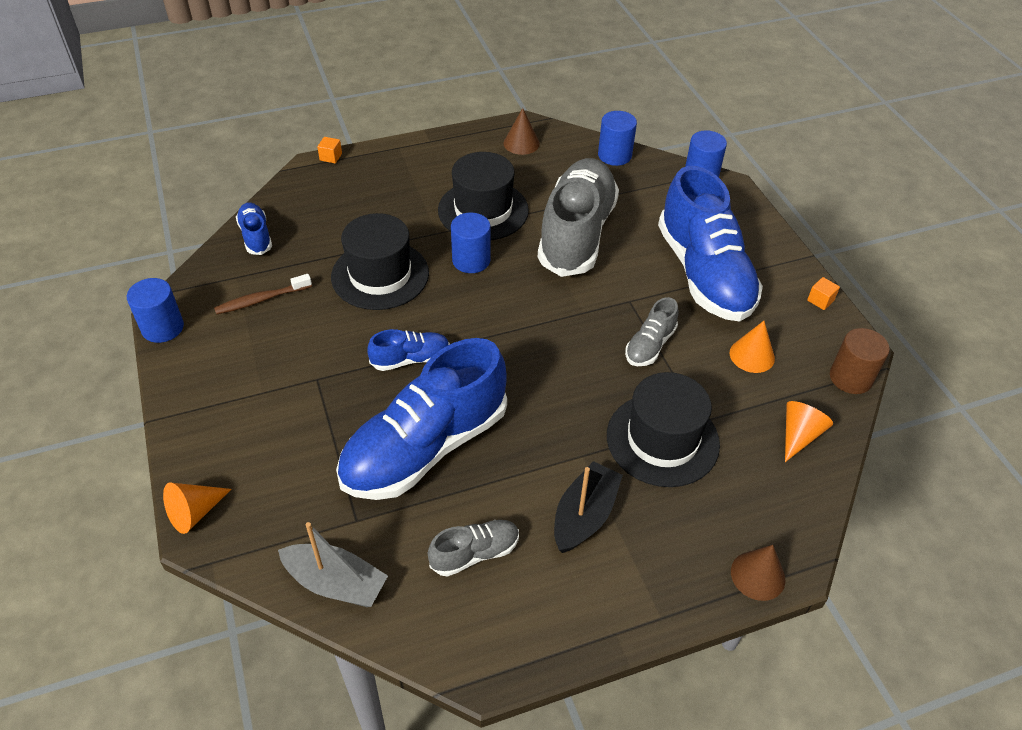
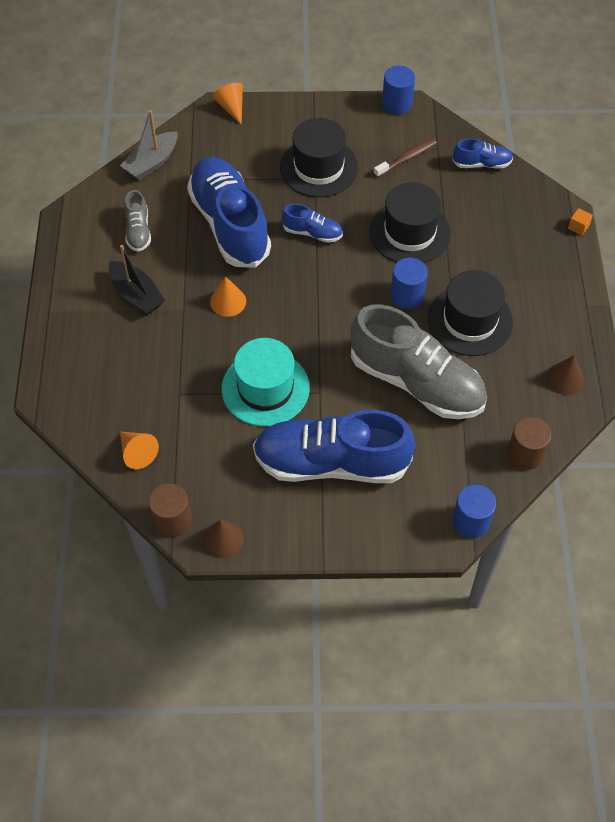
camera: 110 degrees right, 10 degrees up
brown toothbrush [214,274,312,314] -> brown toothbrush turned 60 degrees clockwise [374,139,437,178]
blue shoe [367,329,450,371] -> blue shoe turned 75 degrees counterclockwise [282,204,343,243]
blue cylinder [598,111,637,166] -> brown cylinder [507,417,551,470]
black hat [607,372,720,487] -> black hat moved to [280,118,358,197]
grey shoe [625,297,679,366] -> turquoise hat [222,338,310,426]
orange cone [730,321,775,373] -> orange cone moved to [210,277,246,317]
brown cone [731,545,785,601] -> brown cone moved to [203,520,244,559]
orange cube [807,277,840,310] -> none

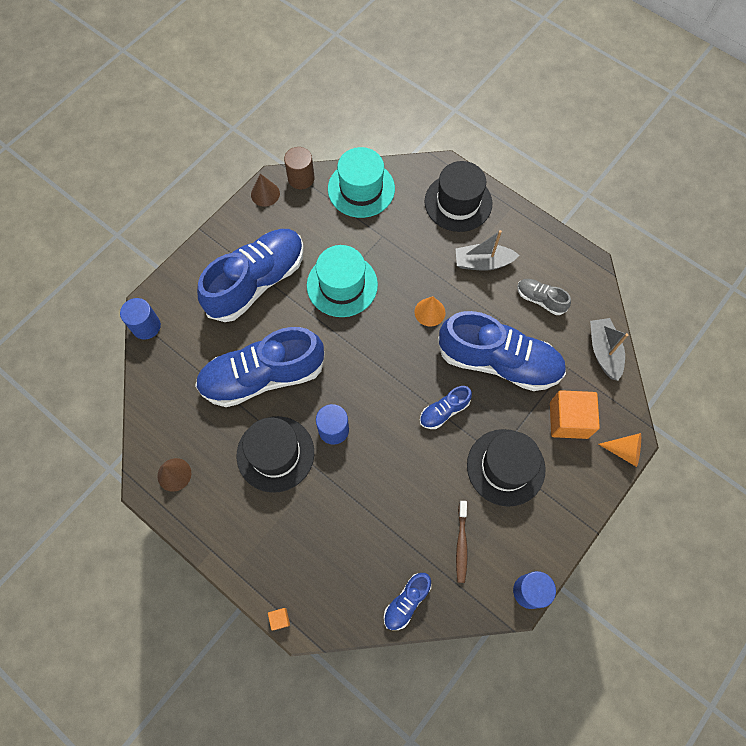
camera: 130 degrees right, 10 degrees up
black boat [108,245,165,315] -> grey boat [455,230,520,271]
orange cone [120,432,159,469] -> turquoise hat [328,147,395,218]
grey shoe [350,305,487,419] -> blue shoe [195,327,325,407]
black hat [370,183,451,263] -> black hat moved to [425,161,493,232]
brown cylinder [507,417,551,470] -> none
none -> orange cube [550,390,600,439]

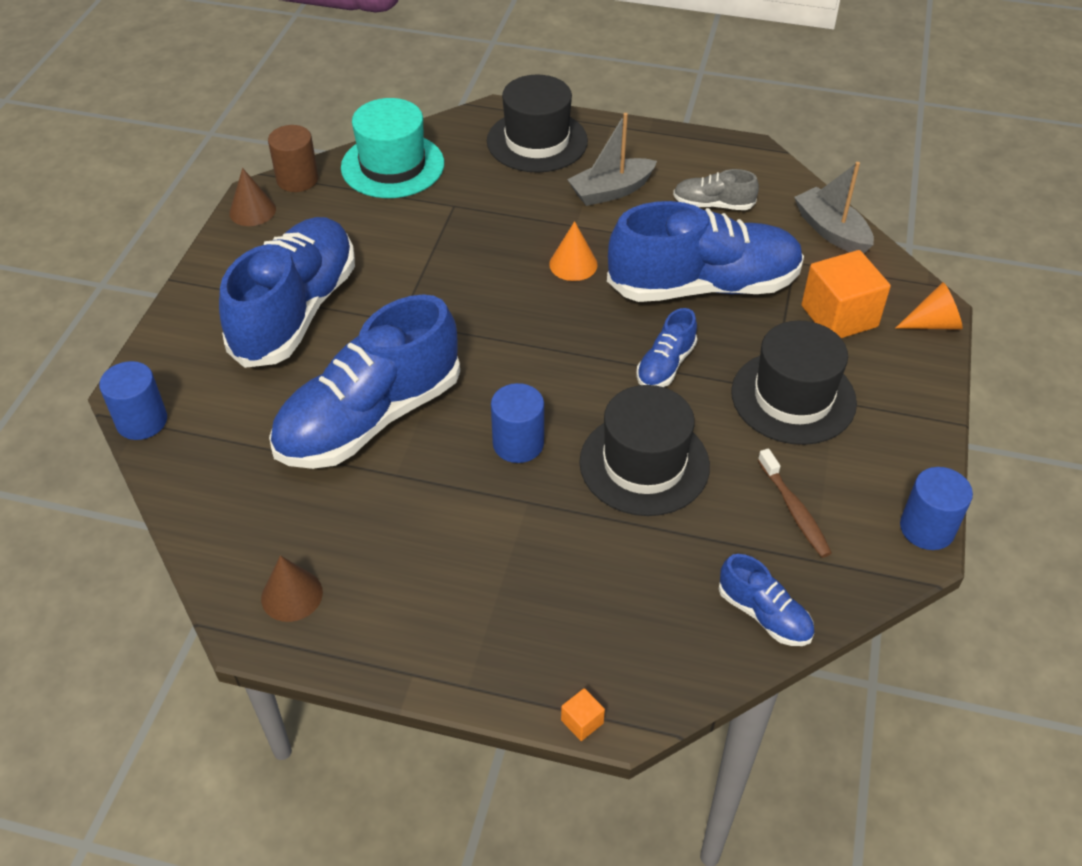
camera: 25 degrees left, 20 degrees down
black hat [237,416,314,493] -> black hat moved to [579,385,710,516]
turquoise hat [307,245,378,317] -> none
blue shoe [384,573,431,630] -> blue shoe turned 60 degrees counterclockwise [719,554,815,646]

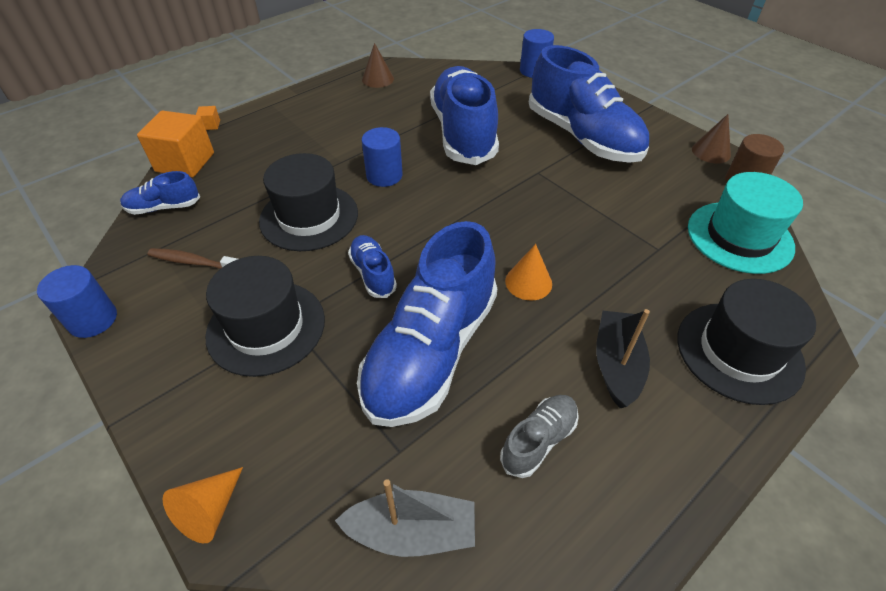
camera: 125 degrees right, 0 degrees up
grey boat [567,113,657,206] -> black boat [596,309,650,408]
orange cube [801,250,891,338] -> orange cube moved to [137,110,214,178]

